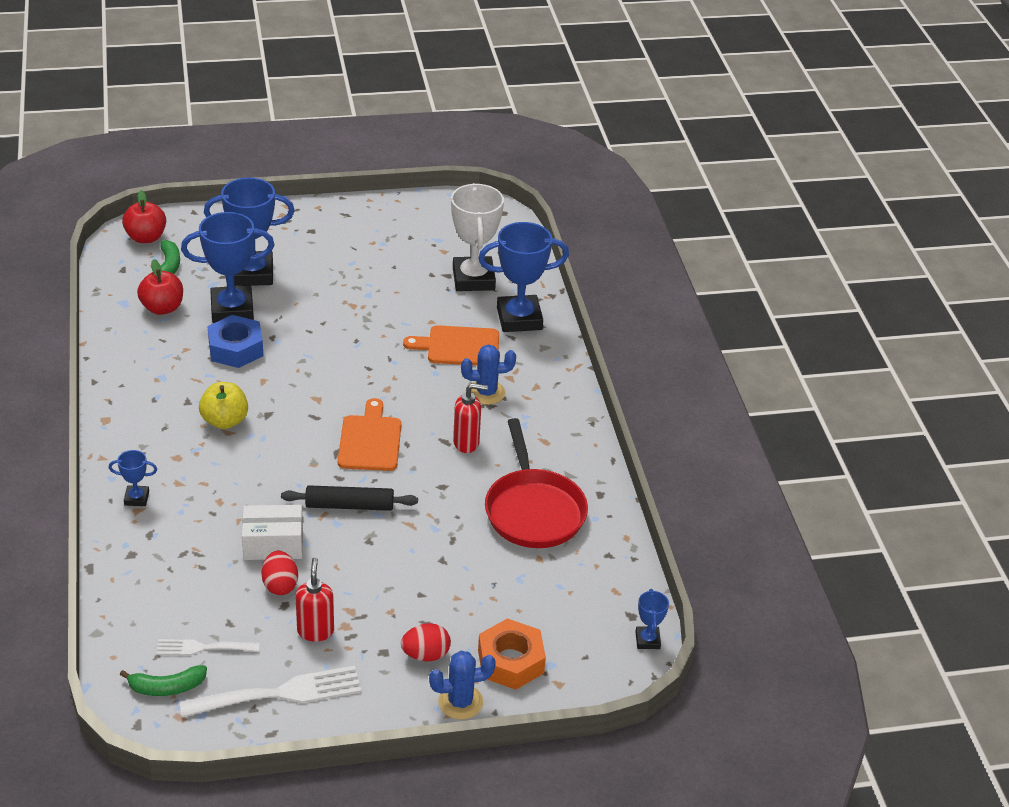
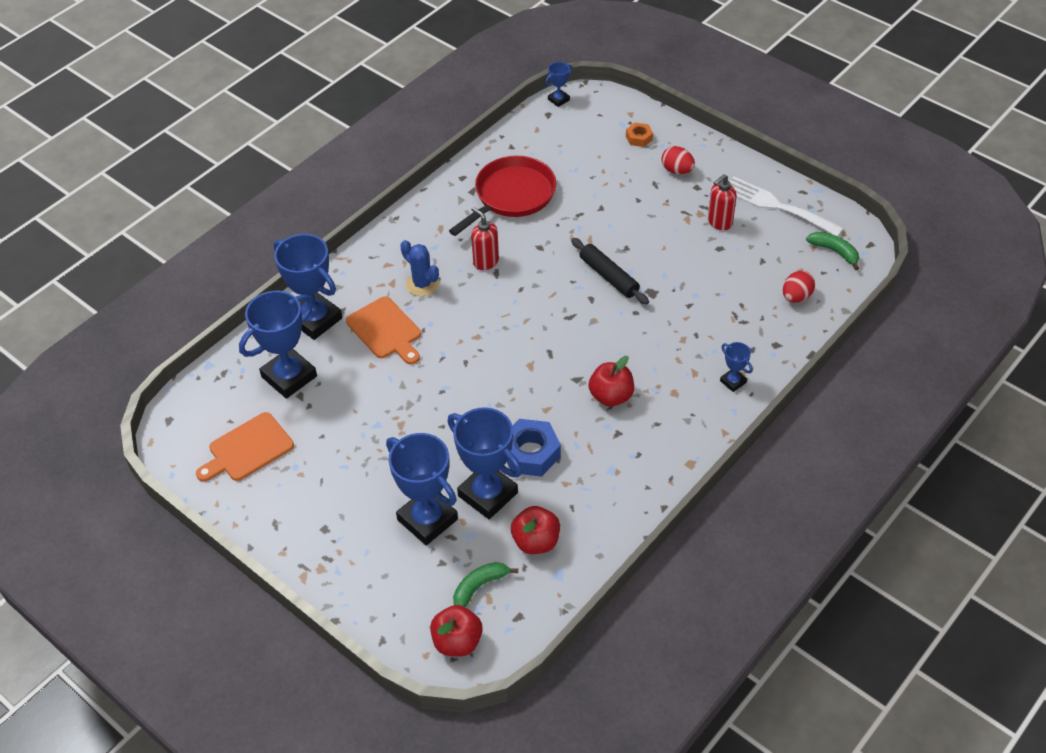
camera: 125 degrees left, 10 degrees up
white fork [156,639,260,655] -> none
yellow apple [199,382,248,429] -> red apple [589,356,634,407]
white box [242,505,303,560] -> none
red egg [262,551,298,595] -> red egg moved to [783,271,815,303]
orange cutting board [338,398,401,471] -> orange cutting board moved to [196,412,294,482]
blue cactus [429,651,496,720] -> none
white trophy [451,183,504,291] -> blue trophy [239,291,317,399]
orange nut [478,618,546,690] -> orange nut [626,122,653,147], size x0.55

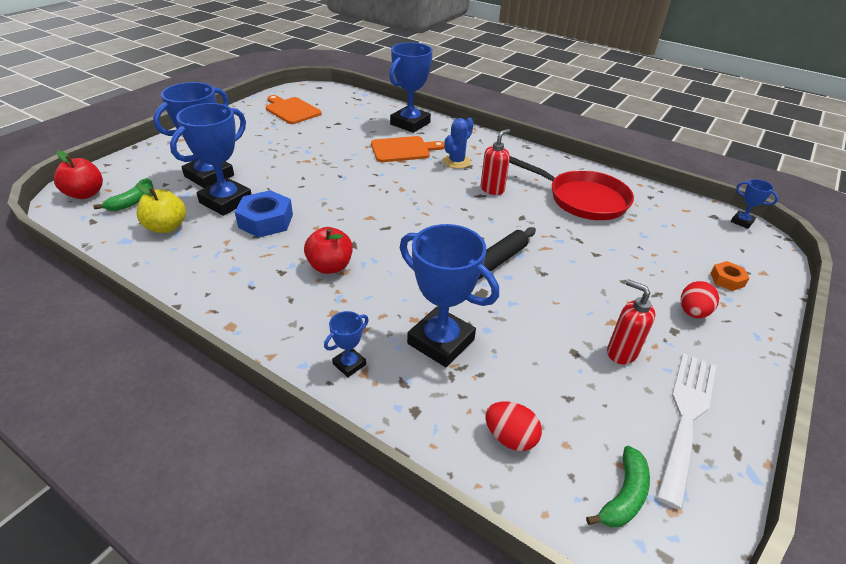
camera: 80 degrees right, 10 degrees down
blue trophy [239,291,317,399] -> blue trophy moved to [400,224,499,367]
orange cutting board [346,296,421,364] -> orange cutting board turned 150 degrees counterclockwise [371,136,445,162]
green banana [453,562,518,607] -> green banana turned 75 degrees clockwise [93,178,153,211]
red apple [511,506,560,554] -> yellow apple [136,183,186,233]

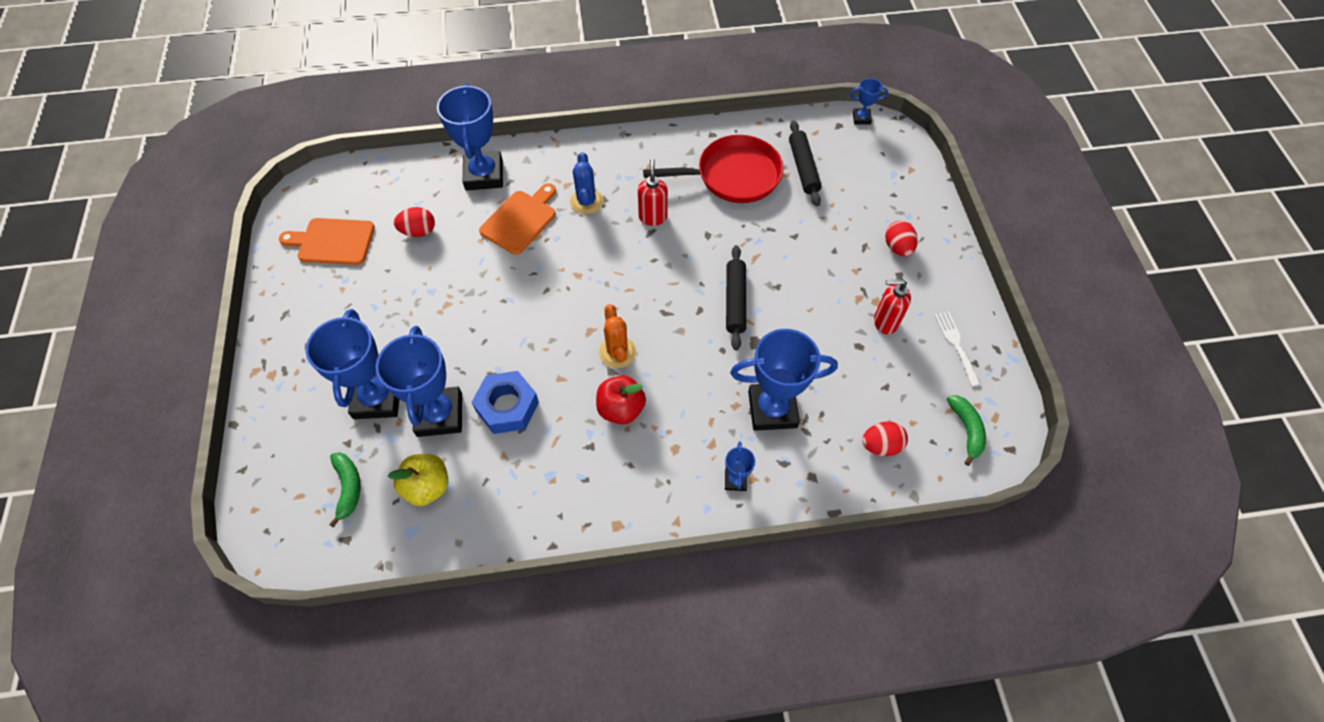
camera: 40 degrees left, 20 degrees up
red apple [54,151,103,199] -> none
white fork [656,353,716,510] -> white fork [934,311,981,386], size x0.58
orange nut [710,261,750,291] -> none
none -> red egg [394,207,435,237]
none -> orange cactus [599,304,636,368]
none -> black rolling pin [789,120,822,206]

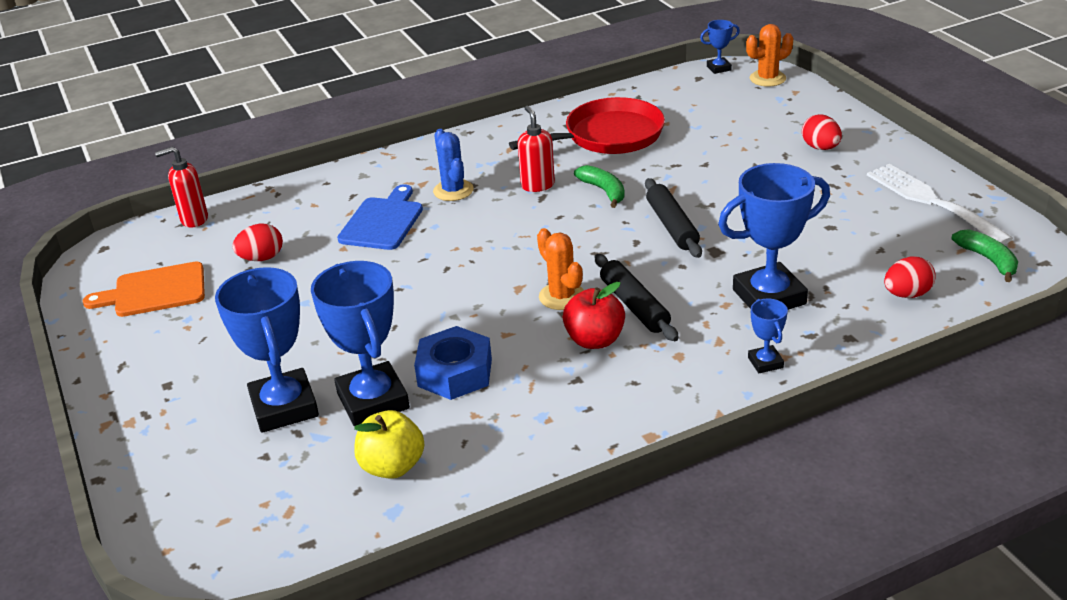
camera: 15 degrees left, 25 degrees down
green banana [329,452,360,528] -> green banana moved to [574,165,625,208]
blue trophy [437,84,503,191] -> none
orange cutting board [479,183,556,255] -> blue cutting board [337,184,423,250]
black rolling pin [789,120,822,206] -> black rolling pin moved to [595,254,679,341]
red soap dispenser [874,279,911,334] -> red soap dispenser moved to [155,147,208,228]
white fork [934,311,981,386] -> white fork [867,164,1013,245], size x1.71
none -> orange cactus [746,24,793,87]

